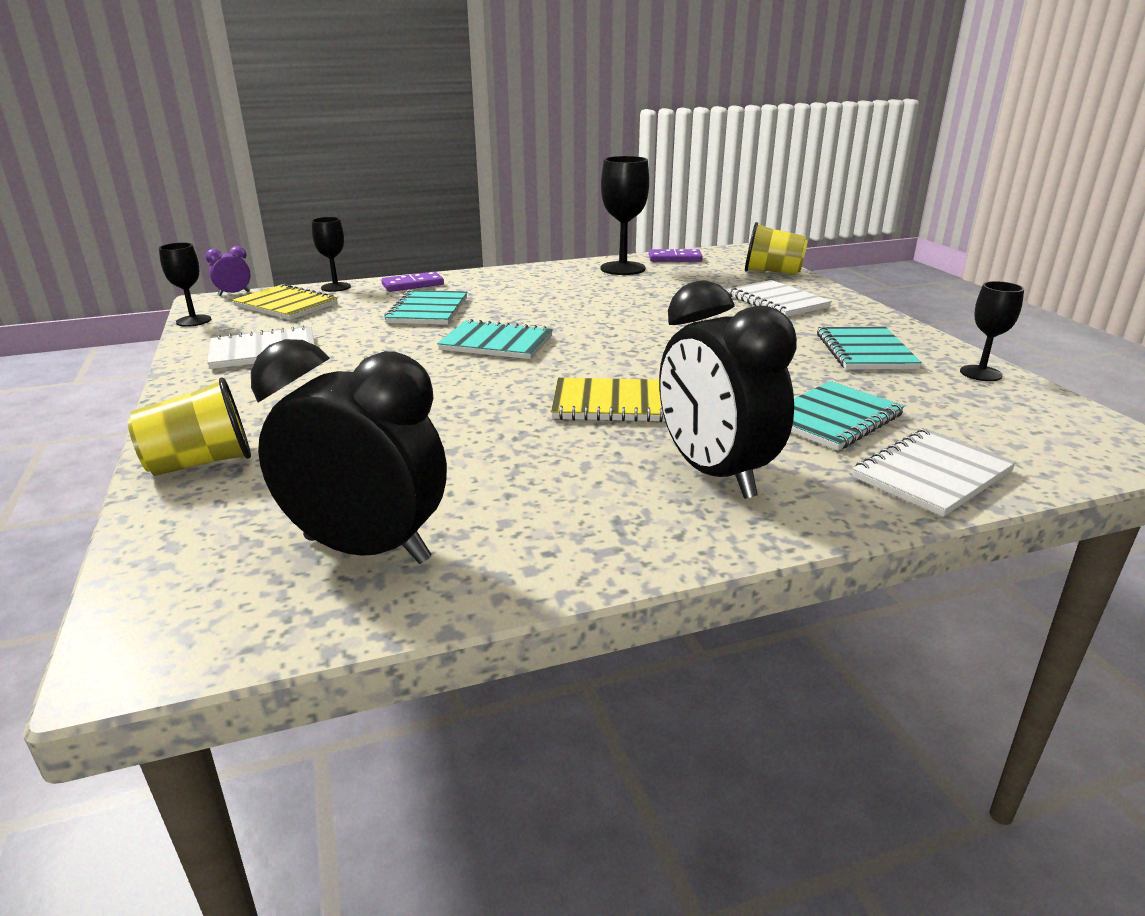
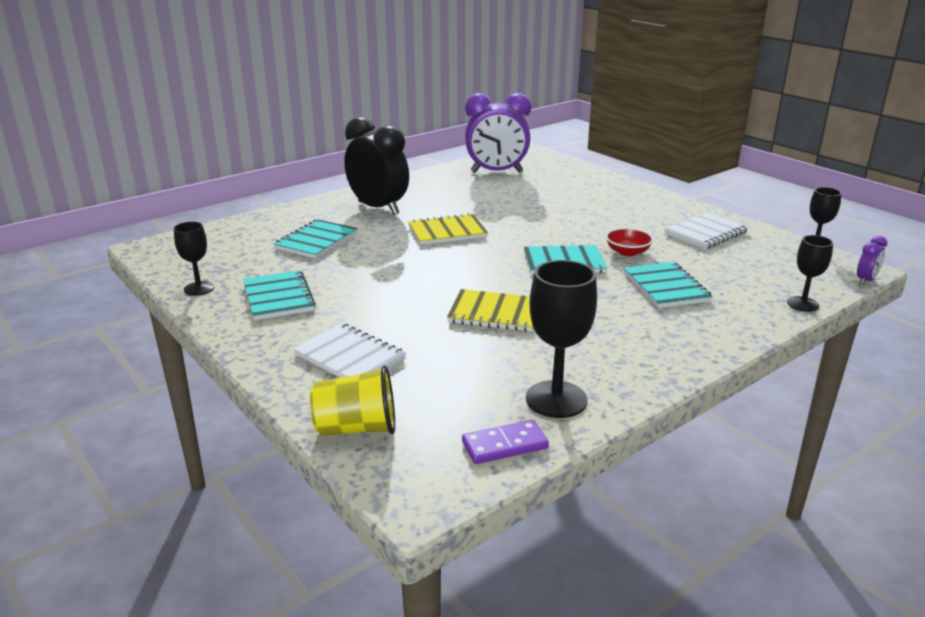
camera: 160 degrees right, 0 degrees up
yellow cup [127,378,251,476] -> none
yellow notebook [232,284,338,320] -> yellow notebook moved to [447,289,533,332]
black clock [251,339,447,564] -> purple clock [465,93,531,173]
purple domino [381,271,444,292] -> none
white notebook [852,428,1017,517] -> none
none -> red bowl [606,228,654,256]

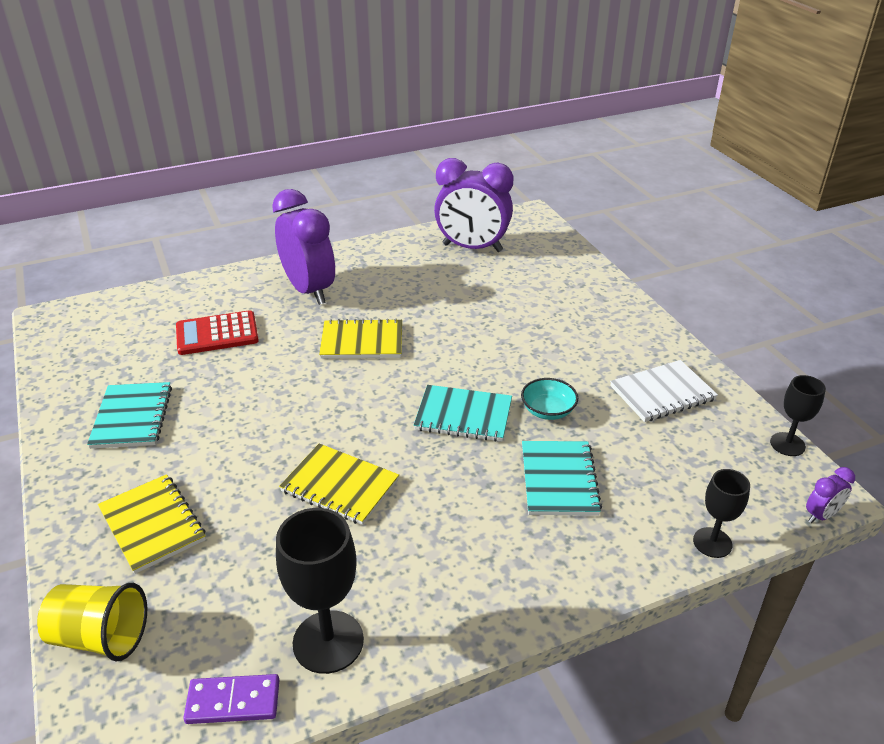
camera: 15 degrees right, 10 degrees up
black goblet [174,222,214,296] -> none
turquoise notebook [274,219,358,259] -> red calculator [176,310,259,355]
white notebook [293,323,406,377] -> yellow notebook [98,474,206,574]
black clock [344,117,409,215] -> purple clock [272,189,335,305]
red bowl [606,228,654,256] -> turquoise bowl [521,378,578,420]

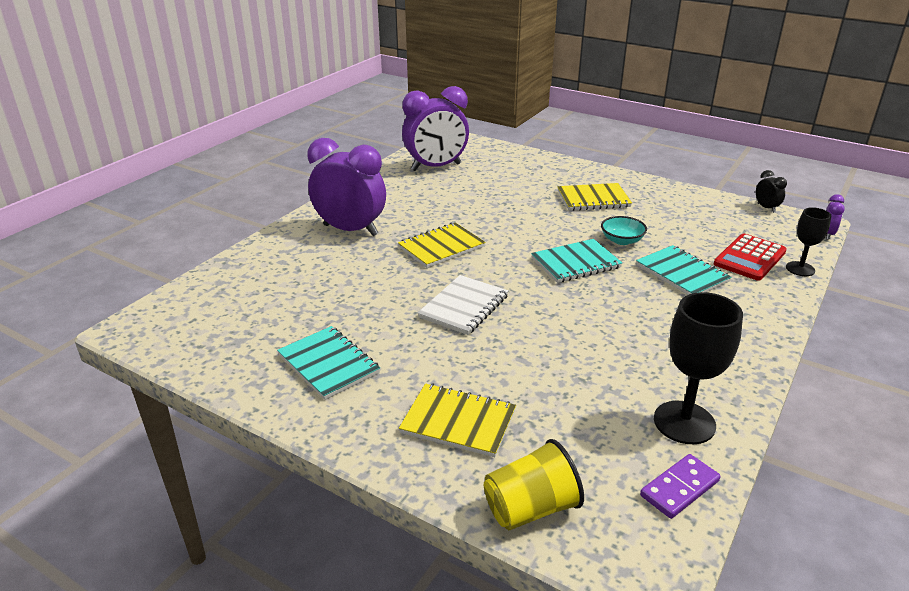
camera: 35 degrees left, 5 degrees down
red calculator [176,310,259,355] -> red calculator moved to [714,234,787,281]
yellow notebook [279,443,399,525] -> yellow notebook moved to [557,183,632,211]
white notebook [610,360,718,422] -> white notebook moved to [418,275,508,335]
black goblet [770,375,826,456] -> black clock [756,170,787,213]

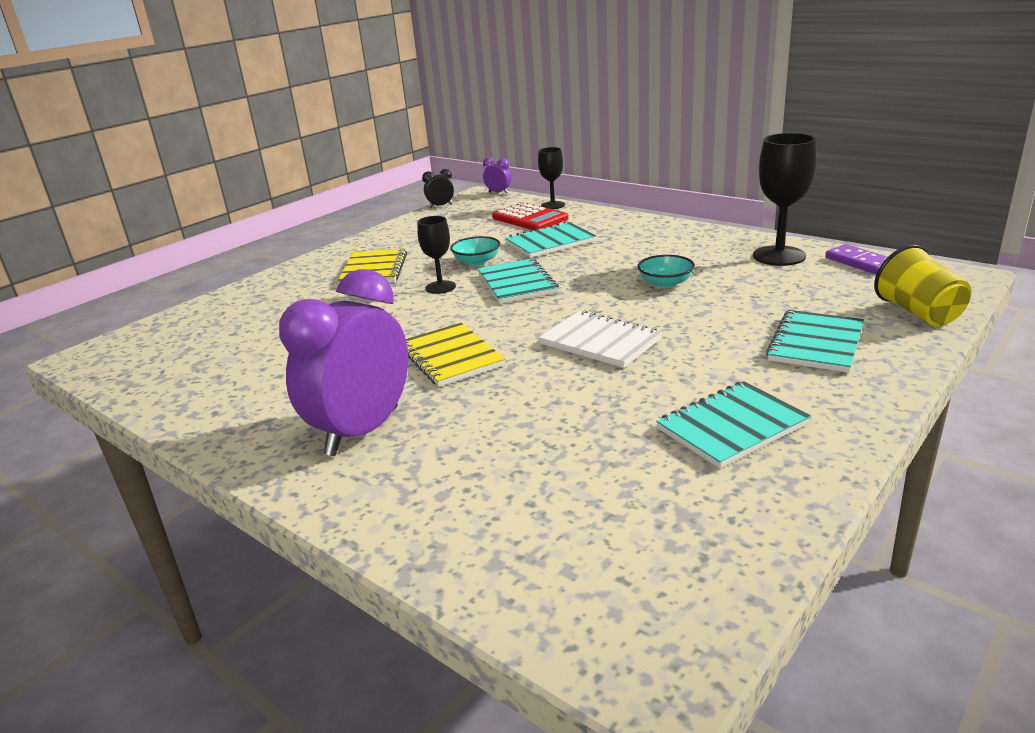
camera: 80 degrees left, 5 degrees down
yellow notebook [399,383,516,457] -> turquoise notebook [766,310,864,373]
purple clock [402,86,469,171] -> none
none -> black goblet [417,216,456,294]
none -> turquoise bowl [637,255,695,288]

